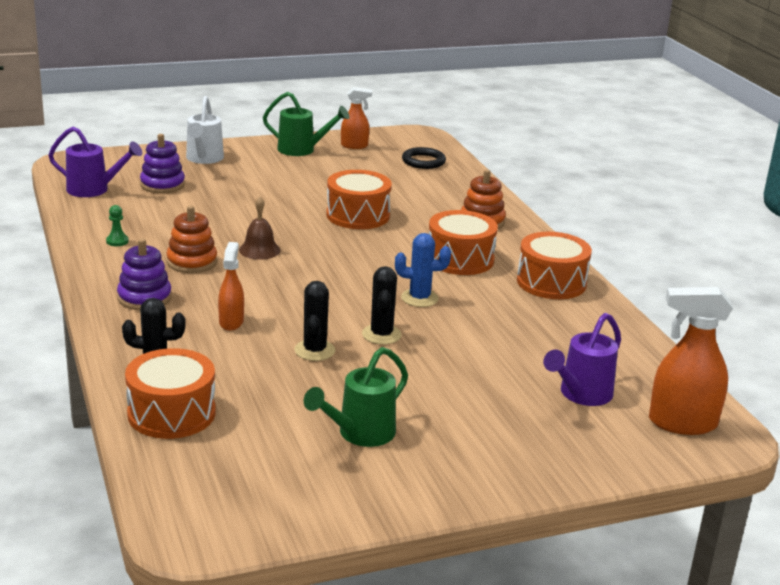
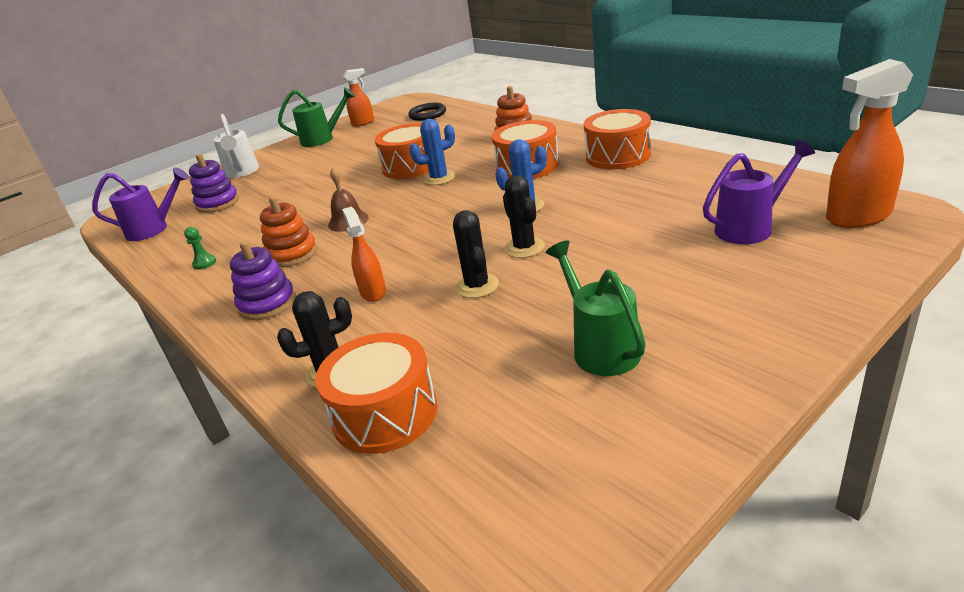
camera: 15 degrees left, 5 degrees up
green watering can [304,347,408,447] -> green watering can turned 135 degrees clockwise [546,240,646,376]
purple watering can [543,313,621,406] -> purple watering can turned 135 degrees counterclockwise [703,140,815,244]
none -> blue cactus [409,119,455,185]

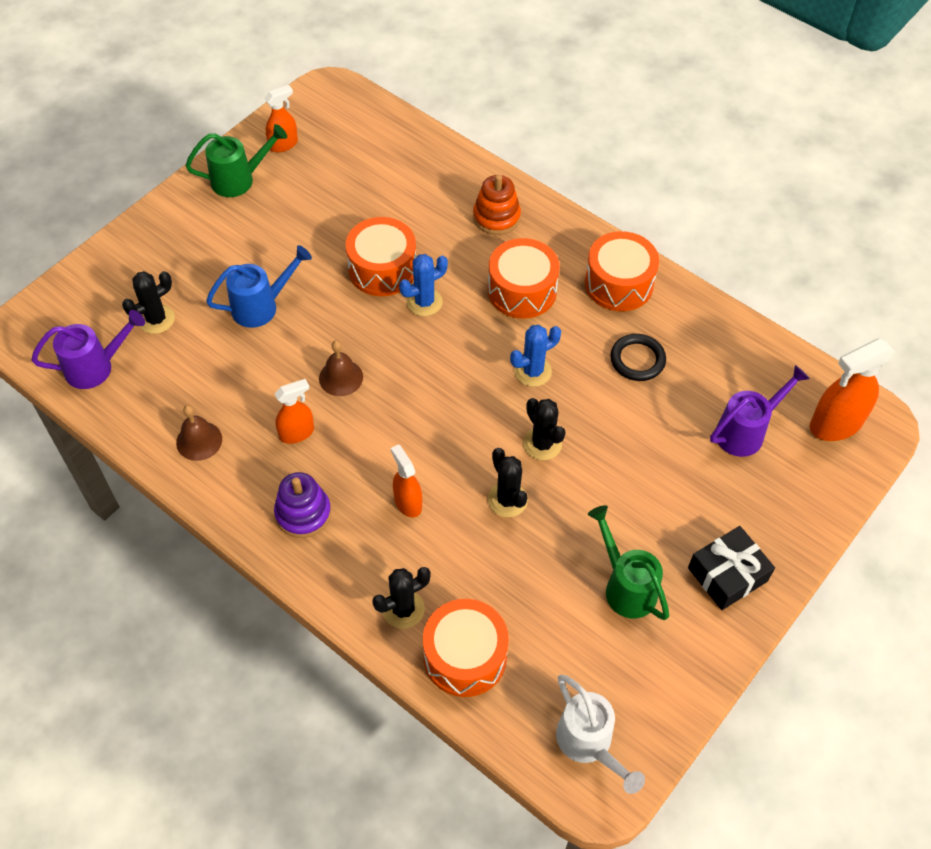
camera: 15 degrees left, 25 degrees up
green pawn [184,227,216,270] -> brown bell [176,405,222,461]
purple stacking toy [189,154,239,213] -> black cactus [122,271,175,334]
white watering can [213,114,259,178] -> white watering can moved to [556,675,645,794]
orange stacking toy [260,196,317,268] -> orange spray bottle [275,379,314,444]
black ring [409,103,446,121] -> black ring moved to [610,334,666,381]
none -> blue watering can [206,245,312,328]
none -> black gift [688,526,775,610]

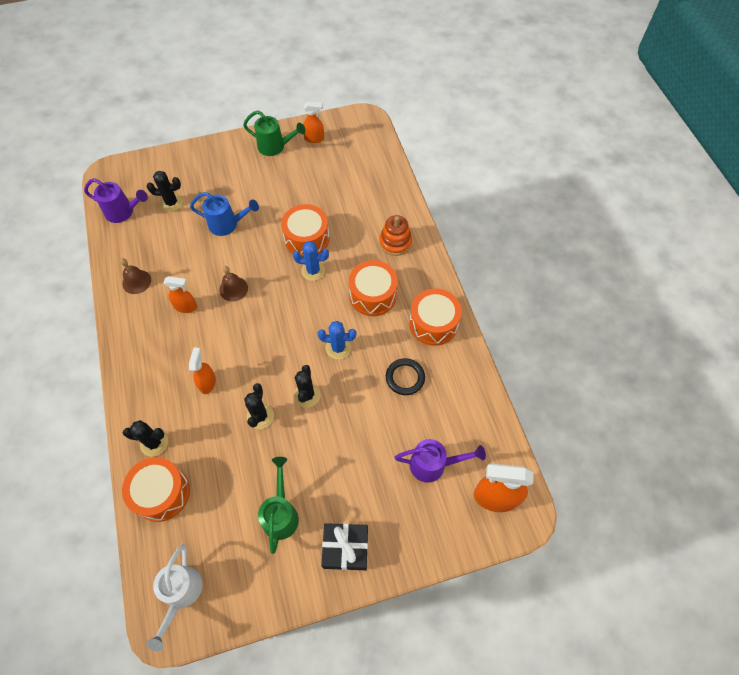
camera: 35 degrees right, 5 degrees up
purple stacking toy [274,472,331,538] -> none

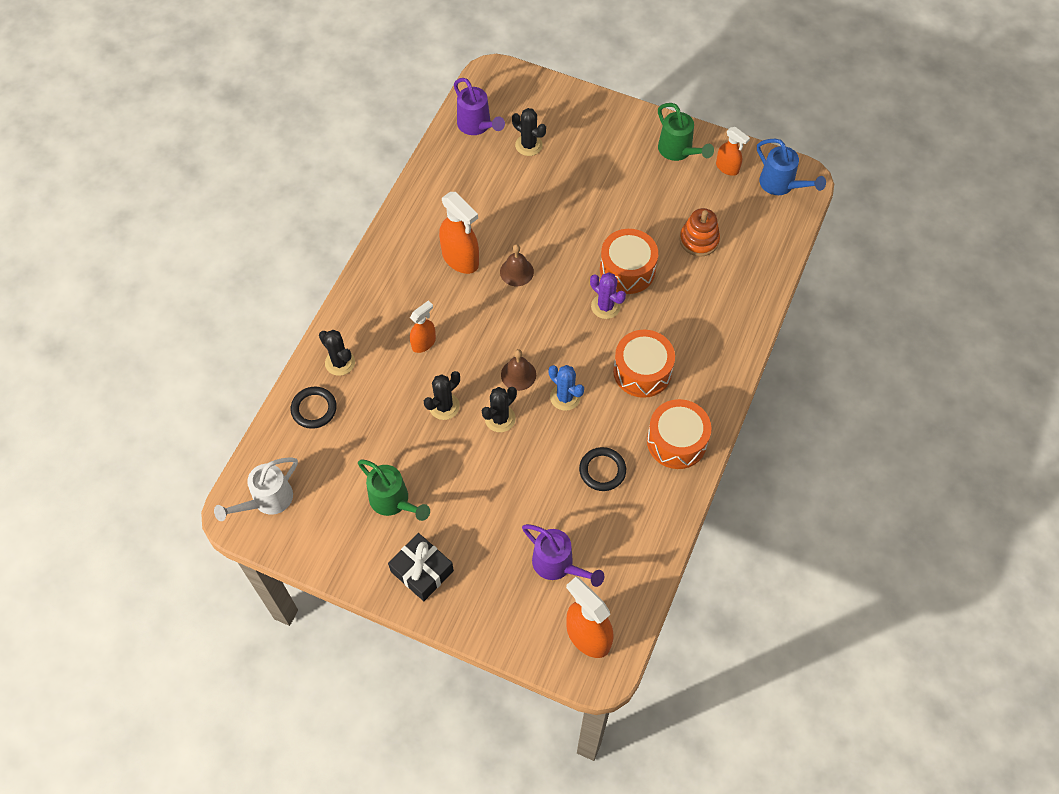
camera: 40 degrees right, 0 degrees up
brown bell [120,258,151,294] -> brown bell moved to [501,349,536,391]
orange drum [122,457,190,522] -> black ring [291,387,337,429]
orange spray bottle [164,276,197,313] -> orange spray bottle [439,192,479,274], size x1.67
blue watering can [190,192,259,236] -> blue watering can moved to [757,139,826,195]
green watering can [258,457,299,554] -> green watering can turned 90 degrees clockwise [358,460,430,521]
blue cactus [293,241,329,281] -> purple cactus [590,272,626,319]
orange stacking toy [379,215,412,256] -> orange stacking toy moved to [680,208,720,257]

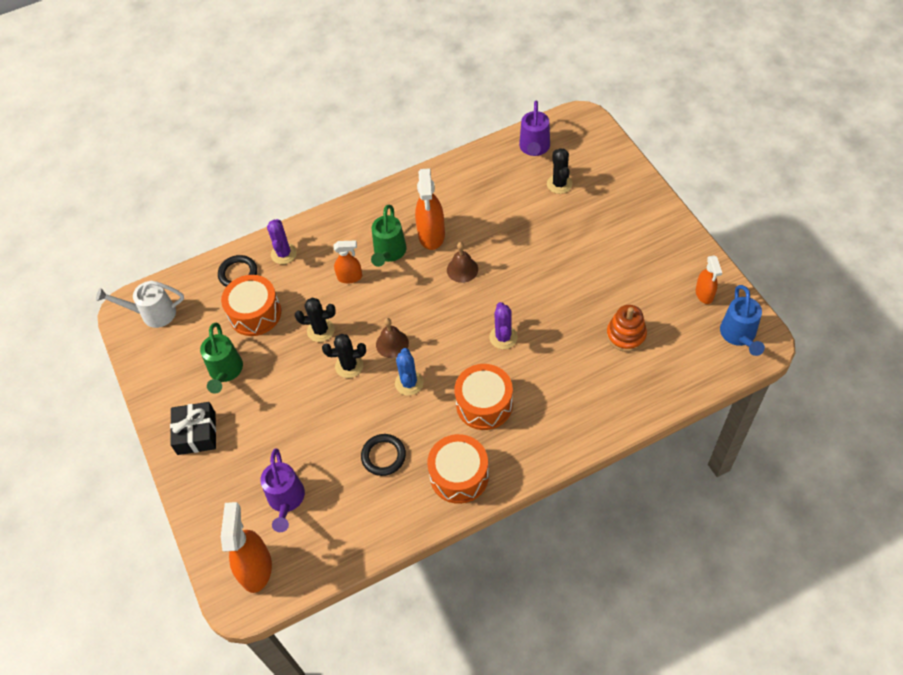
camera: 45 degrees right, 5 degrees down
black cactus [319,330,355,376] -> purple cactus [267,219,297,264]
orange drum [600,229,658,294] -> orange drum moved to [221,275,281,336]
green watering can [658,103,714,161] -> green watering can moved to [371,204,407,267]

